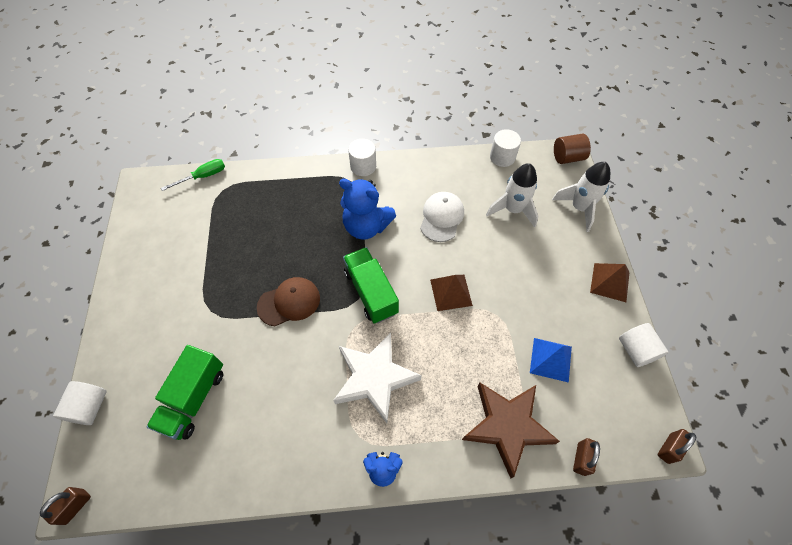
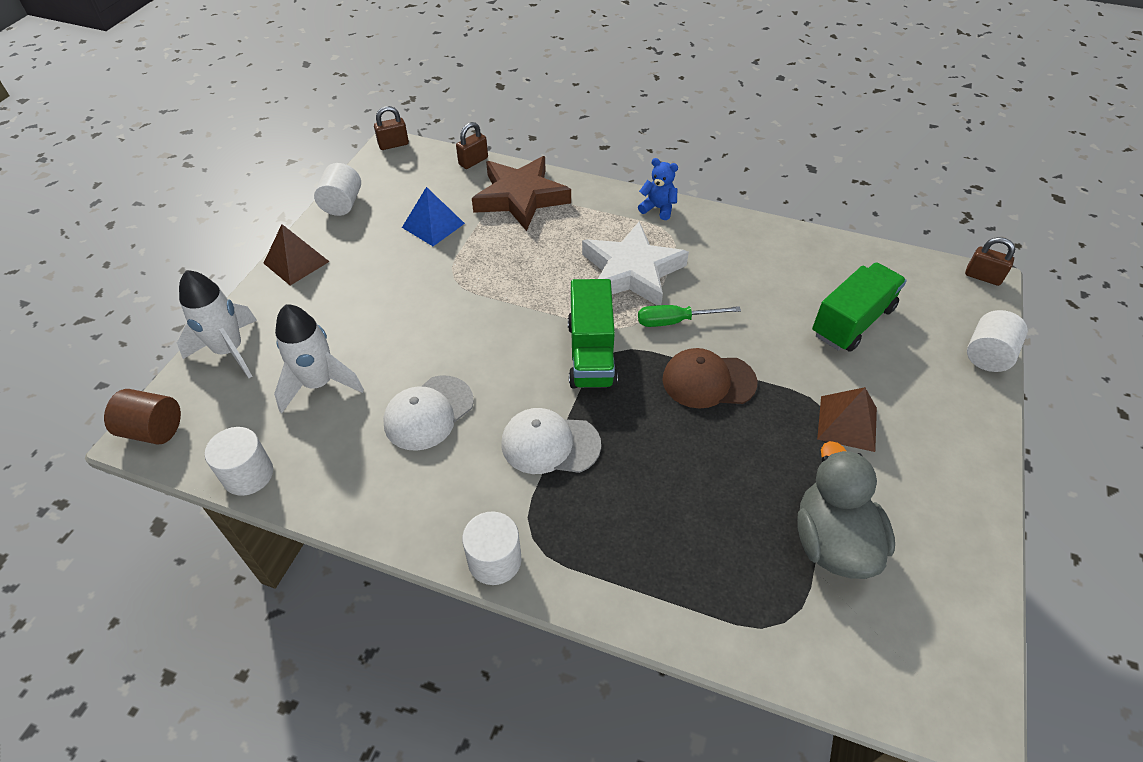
camera: 155 degrees left, 10 degrees down
brown padlock [40,487,91,525] -> brown padlock turned 60 degrees clockwise [965,237,1015,286]
green screwdriver [161,159,225,191] -> green screwdriver moved to [638,305,741,327]
blue teddy bear [339,178,396,239] -> white cap [501,408,601,474]
brown pyramid [430,275,473,311] -> brown pyramid moved to [817,387,877,452]
none -> grey duck [797,441,895,579]

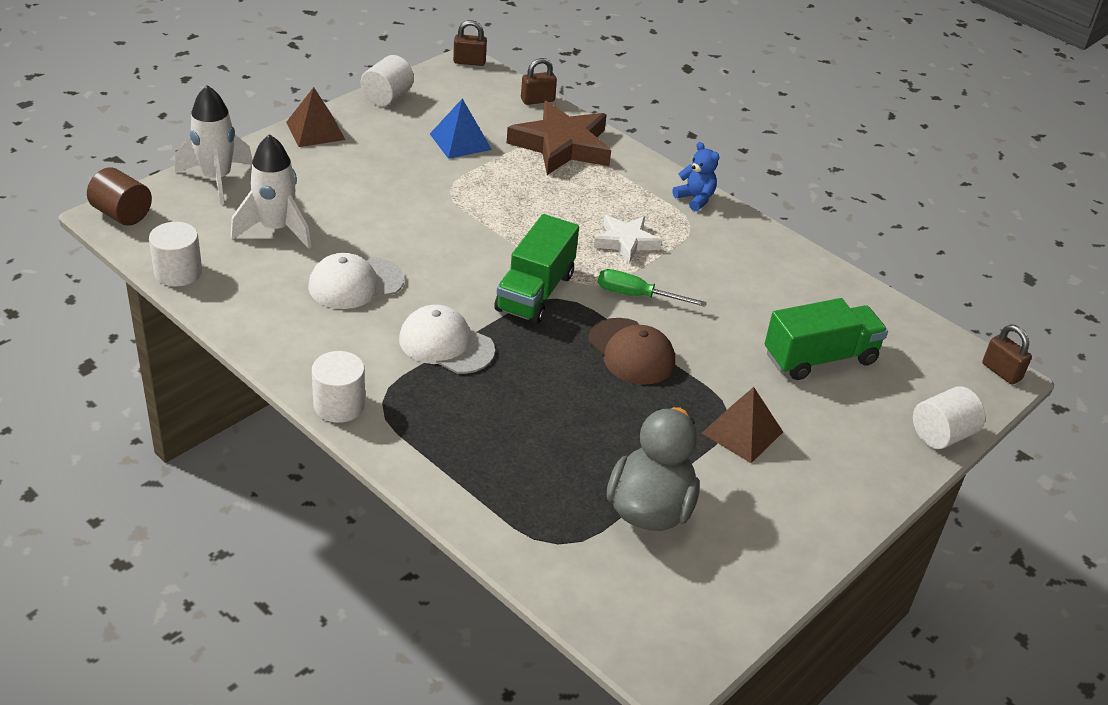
camera: 20 degrees right, 10 degrees down
white star [582,222,689,305] -> white star [593,215,662,264], size x0.58
brown cap [662,348,757,409] -> brown cap turned 150 degrees counterclockwise [588,318,675,385]

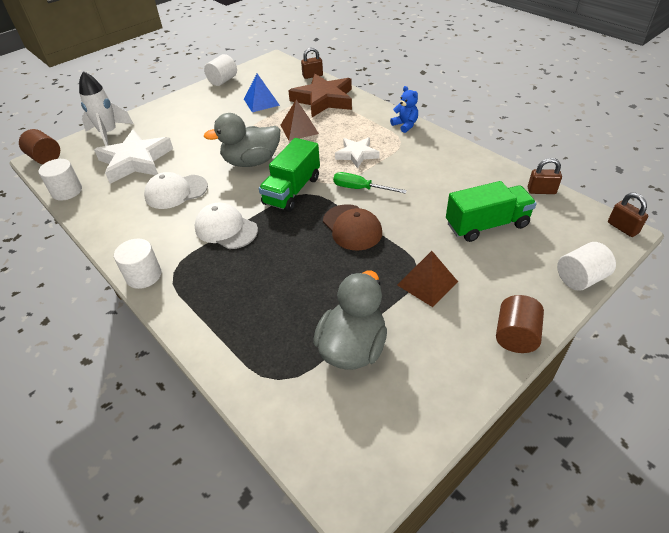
camera: 10 degrees right, 5 degrees up
white rocket [231,134,312,249] -> white star [94,129,173,184]
brown pyramid [286,87,345,147] -> brown pyramid moved to [280,99,319,141]
brown padlock [453,20,487,66] -> brown padlock moved to [528,158,562,194]
none -> grey duck [204,113,280,167]
none -> brown cylinder [496,295,544,353]

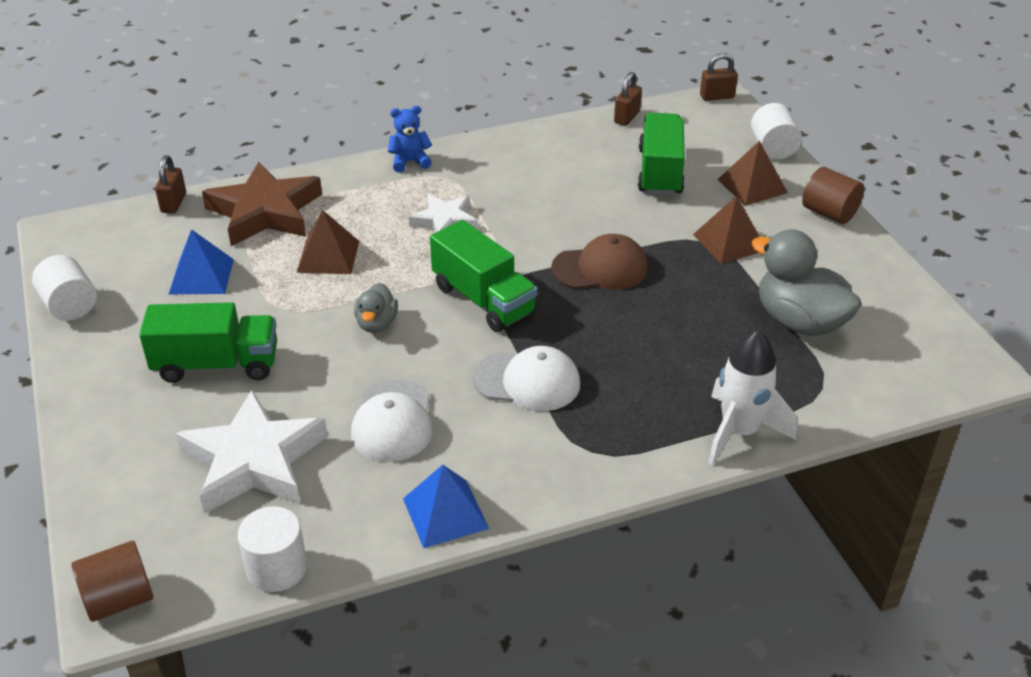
camera: 70 degrees left, 5 degrees down
white rocket [79,71,133,146] -> white rocket moved to [708,330,797,465]
white cylinder [114,239,161,289] -> none
white cap [194,202,258,249] -> white cap turned 135 degrees counterclockwise [473,346,580,411]
grey duck [204,113,280,167] -> grey duck [354,283,398,333], size x0.53
green screwdriver [333,172,407,194] -> none
none -> green truck [139,302,277,383]
none -> blue pyramid [403,465,489,548]
none -> brown pyramid [717,141,788,206]

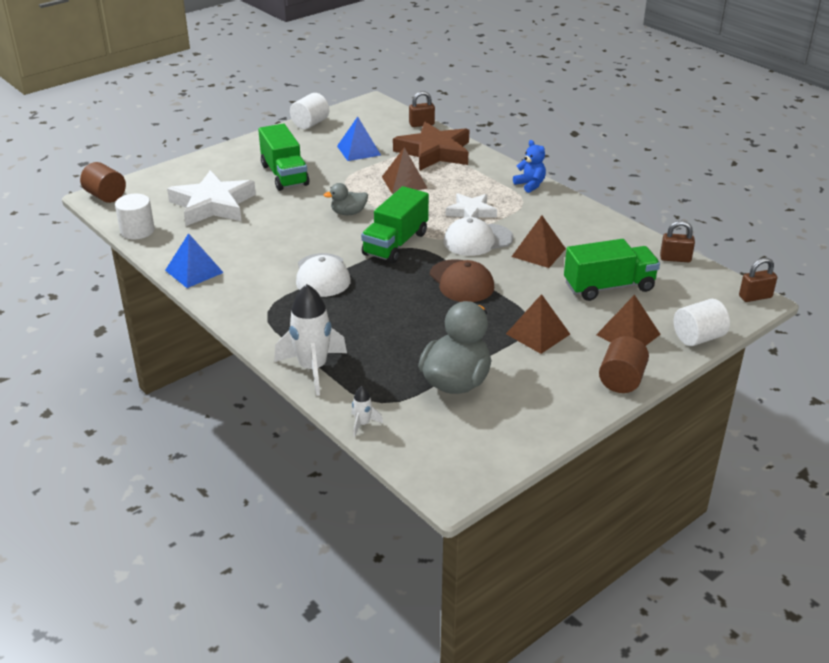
camera: 70 degrees right, 5 degrees down
white cap [351,379,432,462] -> white cap moved to [444,217,513,256]
brown padlock [700,53,738,101] -> brown padlock turned 75 degrees counterclockwise [739,258,777,302]
none -> white rocket [351,386,383,437]
none -> brown pyramid [511,215,566,268]

